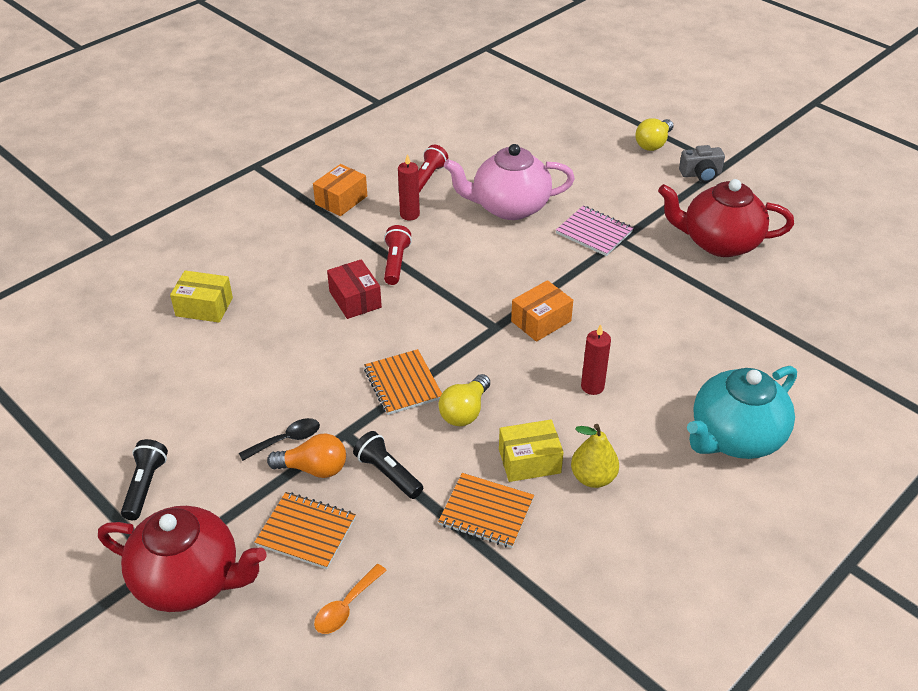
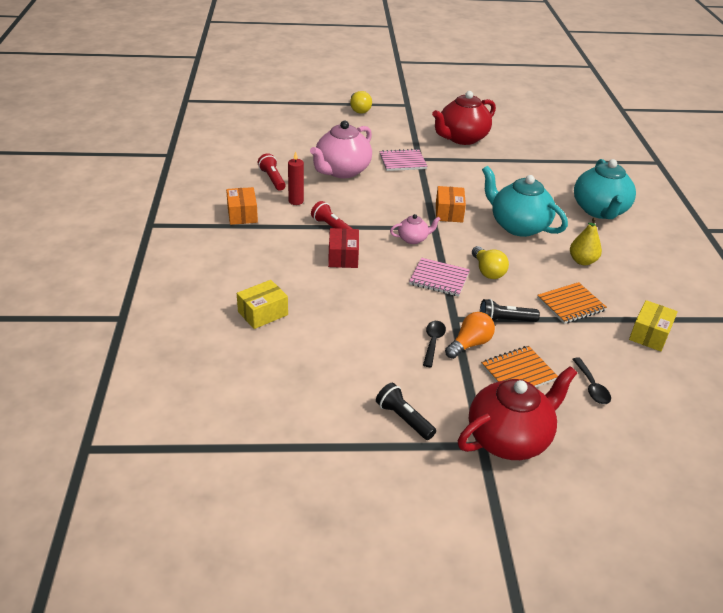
camera: 50 degrees left, 5 degrees down
orange spoon [314,564,387,634] -> black spoon [572,357,611,404]
red box [327,259,382,319] -> red box turned 75 degrees clockwise [328,228,359,268]
orange notebook [364,349,442,415] -> pink notebook [409,258,470,297]
yellow box [499,420,564,482] -> yellow box moved to [629,300,678,352]
red candle [581,324,611,395] -> turquoise teapot [482,166,568,237]
grey camera [679,145,725,182] -> none
none -> pink teapot [390,214,441,244]

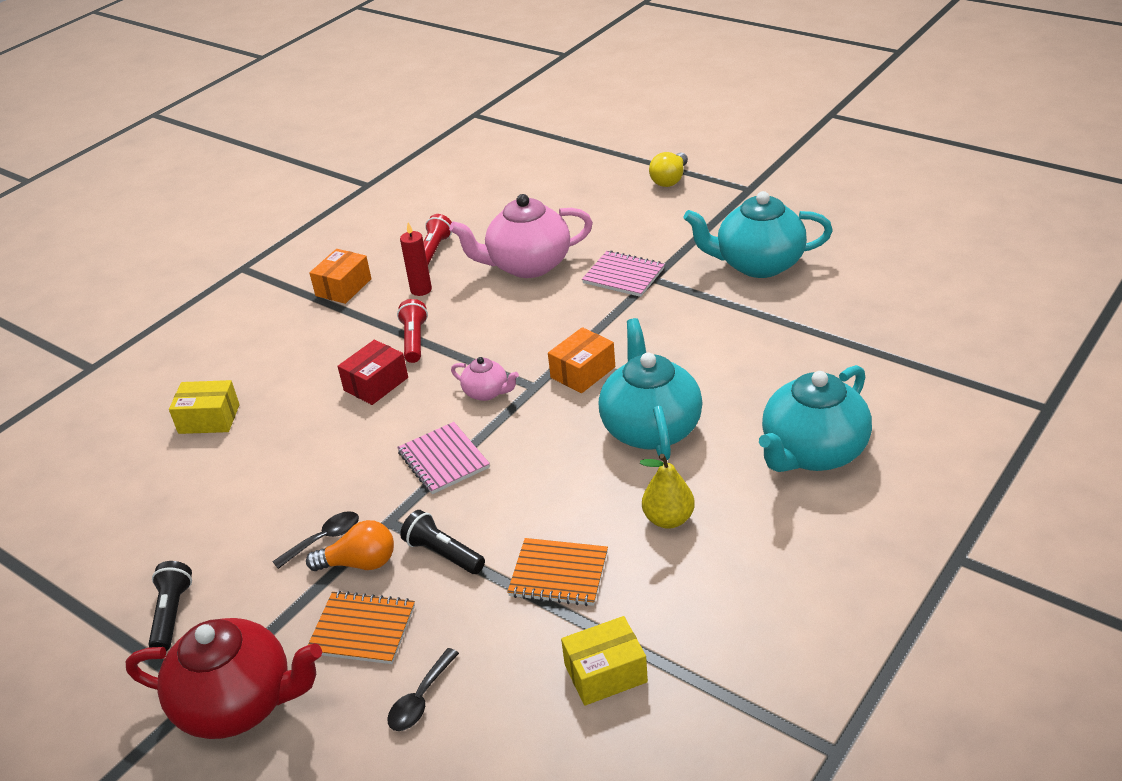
camera: 45 degrees right, 0 degrees up
red teapot [432,91,496,145] -> turquoise teapot [683,191,833,278]
yellow light bulb [472,246,509,279] -> none

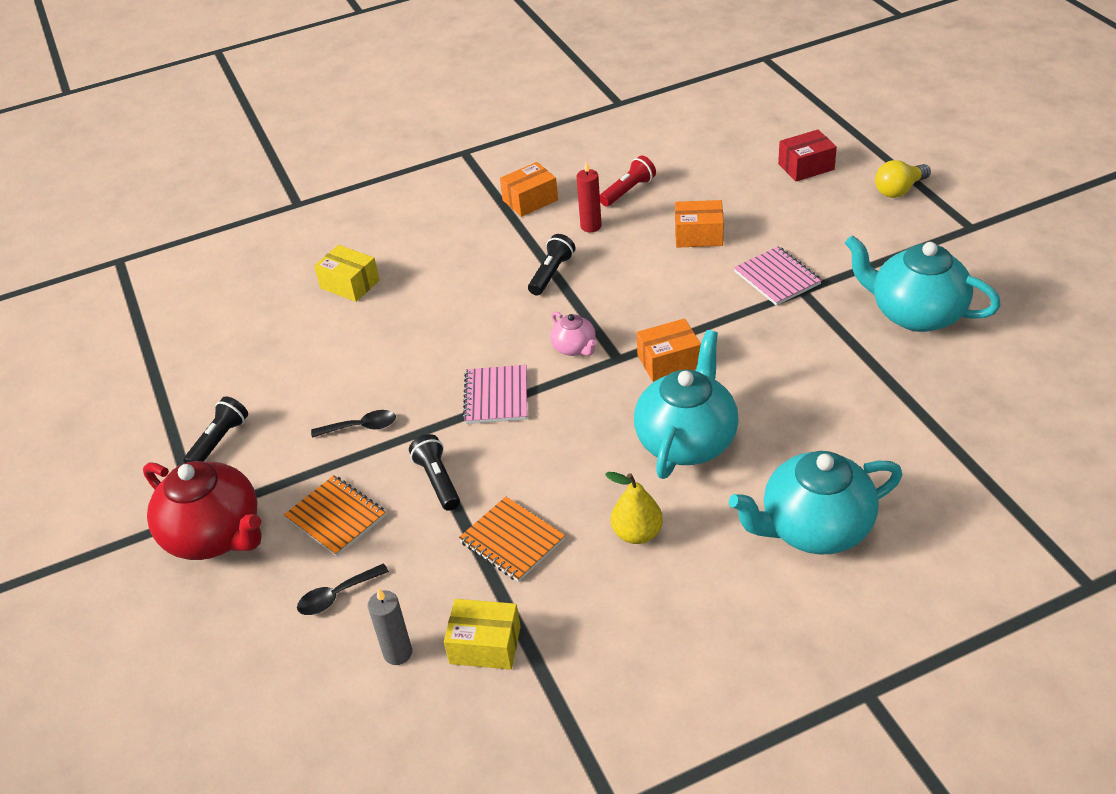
camera: 30 degrees right, 5 degrees up
orange light bulb [306,520,394,571] -> none
red box [337,340,408,405] -> red box moved to [778,129,837,181]
red flashlight [397,299,428,363] -> black flashlight [528,234,575,296]
pink teapot [449,194,593,278] -> orange box [675,200,724,247]
none -> grey candle [368,588,412,665]

